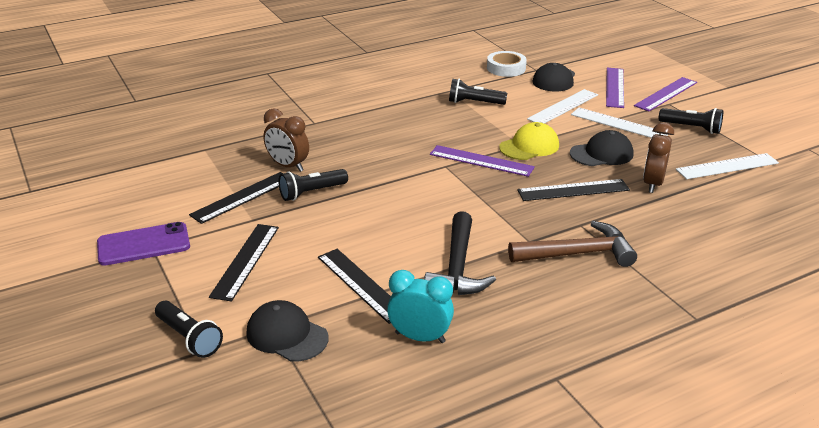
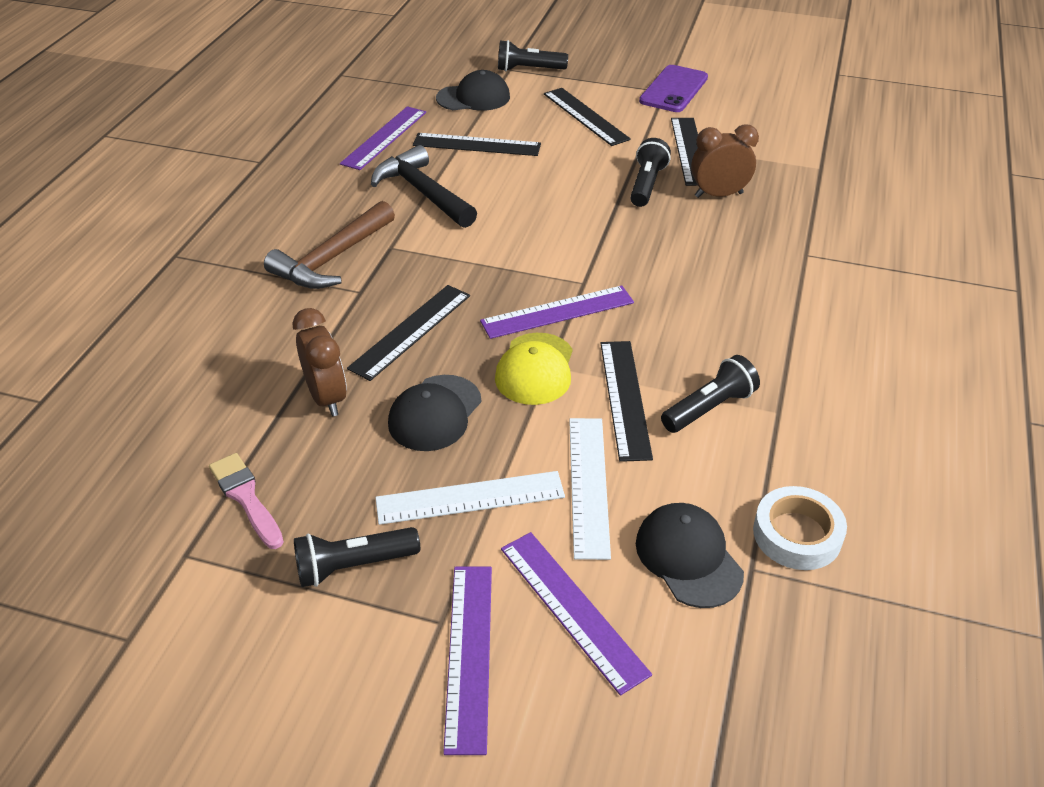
camera: 135 degrees right, 10 degrees up
turquoise clock [387,270,454,343] -> purple ruler [340,106,426,170]
white ruler [676,153,779,179] -> pink brush [209,453,284,549]
none -> black ruler [600,341,653,462]

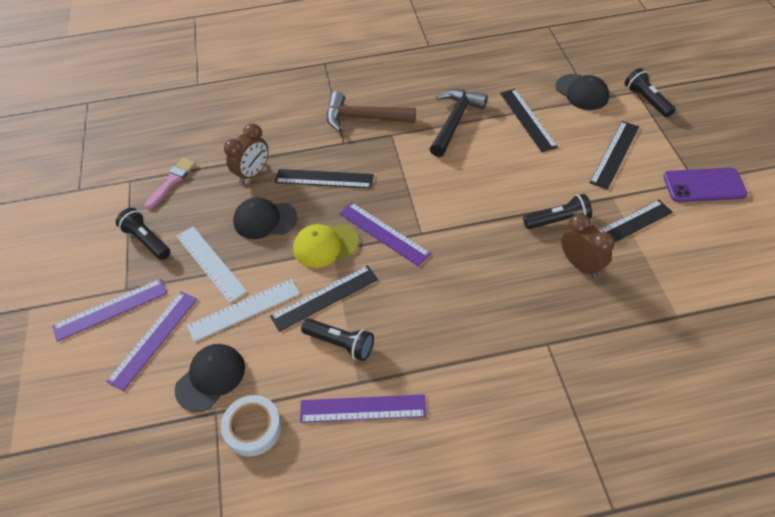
camera: 65 degrees right, 10 degrees up
purple ruler [340,106,426,170] -> purple ruler moved to [300,394,427,423]

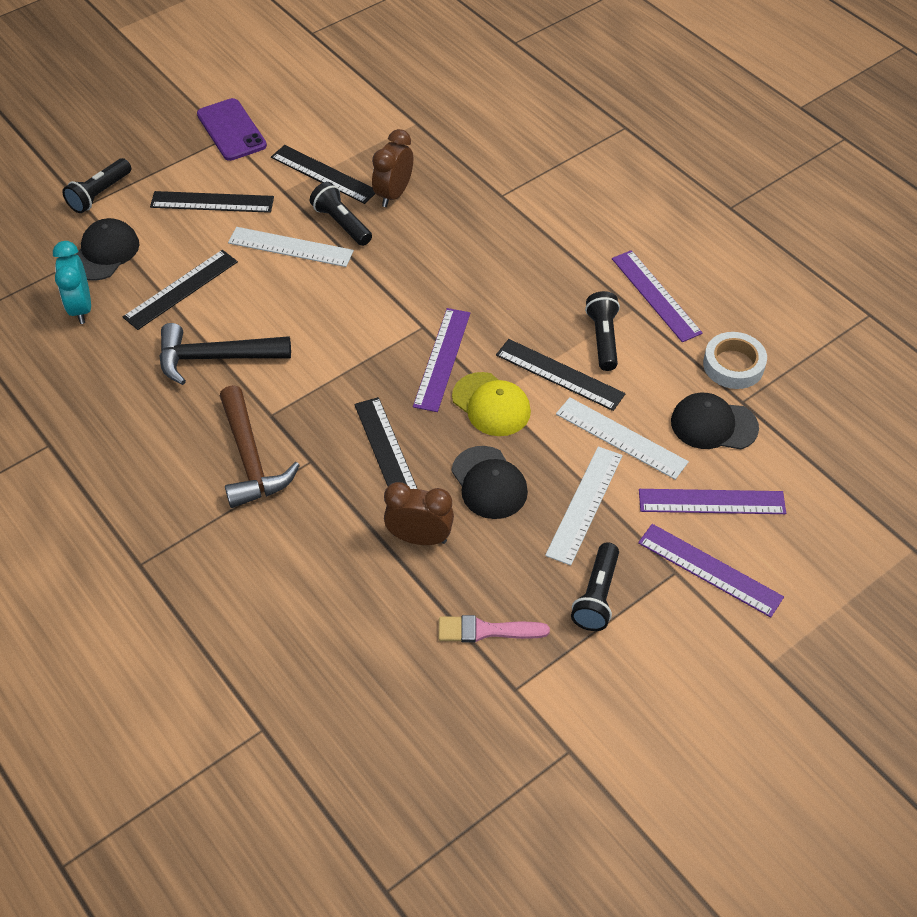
camera: 120 degrees left, 0 degrees up
none -> turquoise clock [53,241,91,324]
none -> white ruler [228,227,354,267]

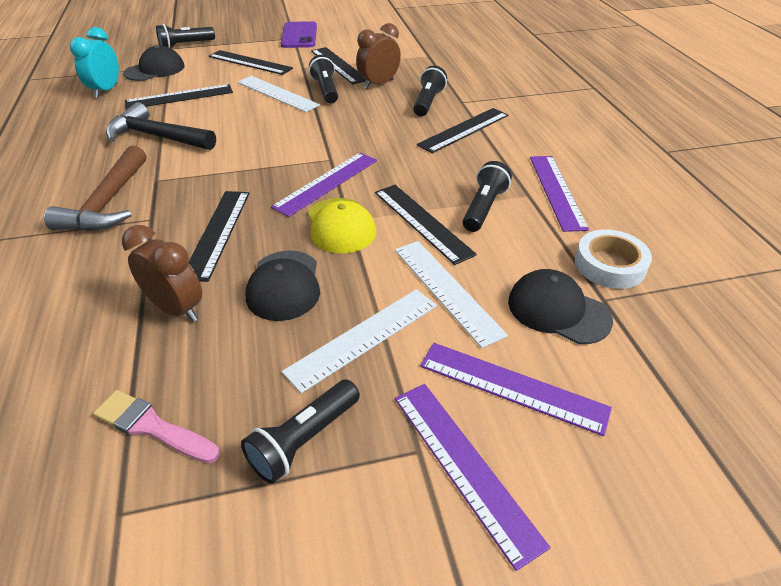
camera: 25 degrees right, 10 degrees down
none -> black flashlight [413,66,447,116]
none -> black ruler [417,108,508,153]

